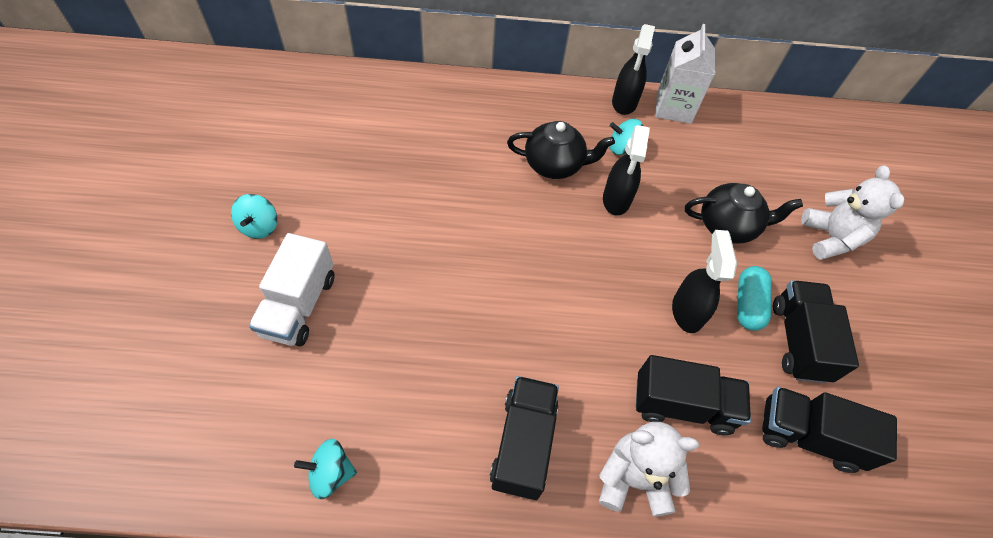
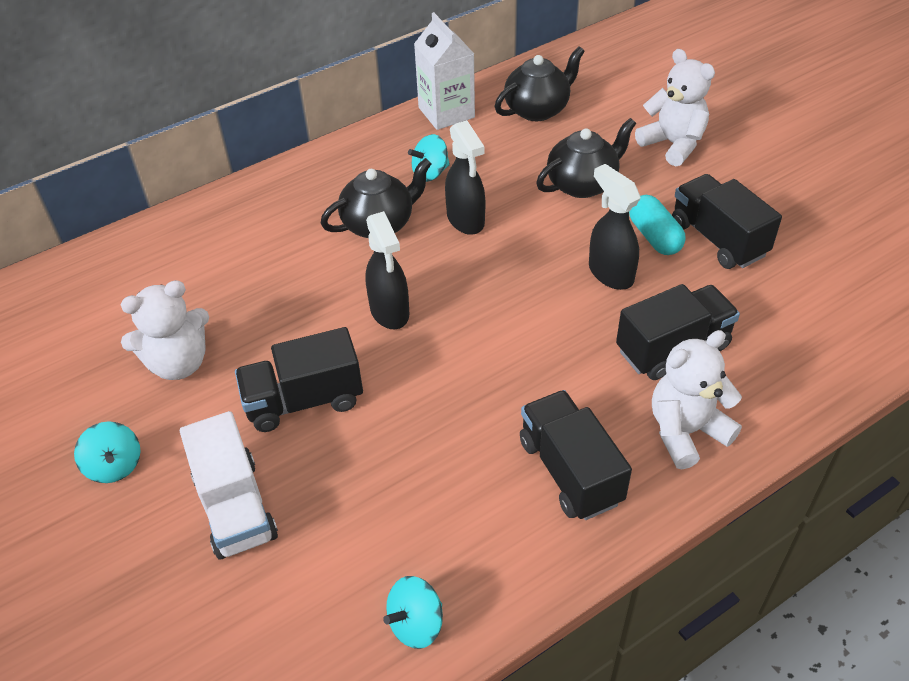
camera: 30 degrees left, 10 degrees down
black spray bottle [612,24,655,115] -> black spray bottle moved to [365,211,409,329]
black truck [762,387,897,473] -> black truck moved to [235,327,363,432]
none -> white teddy bear [120,280,209,380]
none -> black teapot [495,46,585,121]

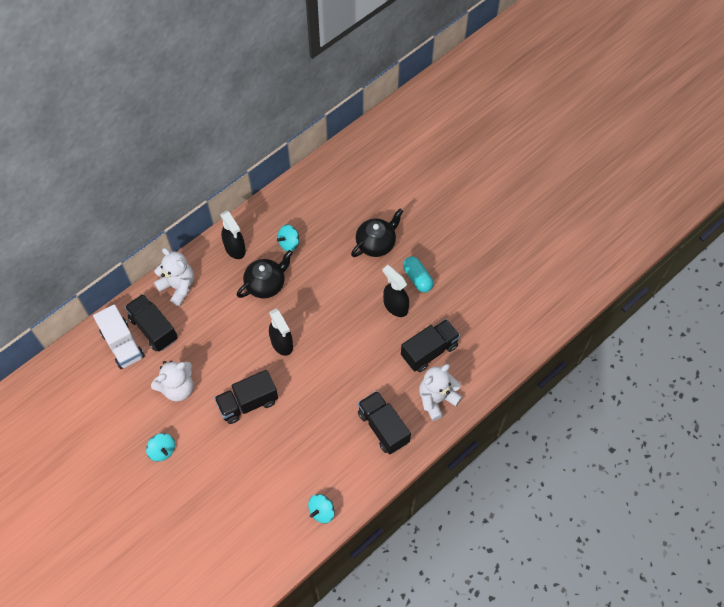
camera: 10 degrees left, 15 degrees up
white truck [180,411,278,560] -> white truck moved to [93,304,145,369]
white carton [414,12,475,130] -> none
black spray bottle [445,120,485,235] -> black spray bottle moved to [220,210,246,259]
black teapot [495,46,585,121] -> none
white teddy bear [635,49,715,166] -> white teddy bear moved to [154,248,194,306]
black truck [672,174,782,269] -> black truck moved to [125,294,178,352]

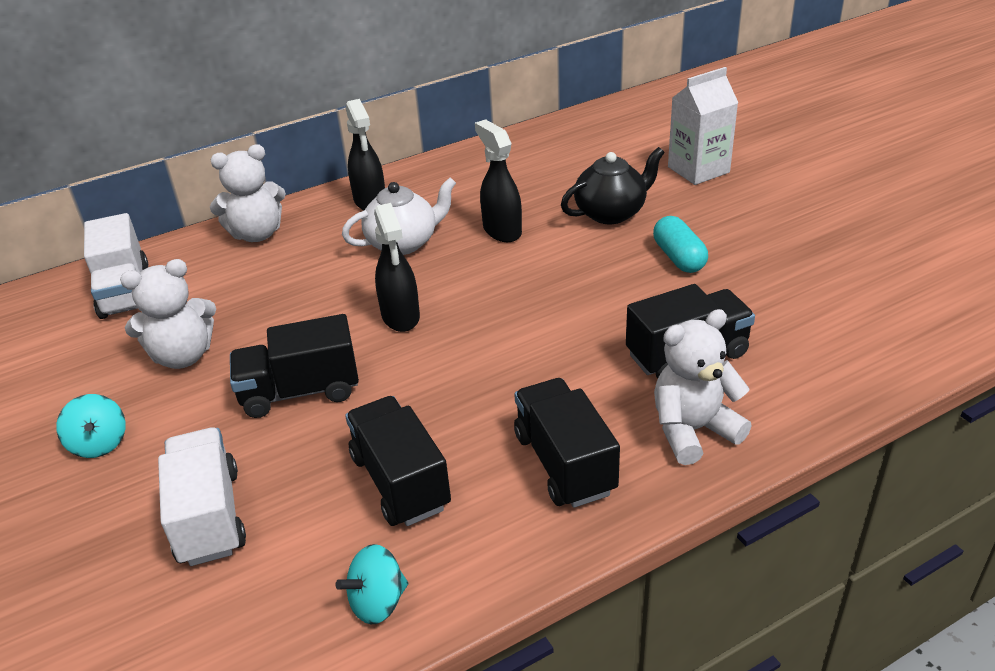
camera: 15 degrees right, 25 degrees down
black truck [125,294,178,352] -> black truck moved to [345,396,451,526]
white teddy bear [154,248,194,306] -> white teddy bear turned 105 degrees clockwise [210,144,286,242]
black teapot [237,250,293,298] -> white teapot [342,177,456,255]
turquoise spinning top [277,225,300,252] -> none
black spray bottle [383,265,409,317] -> black spray bottle moved to [475,119,522,242]
none -> white truck [158,427,246,566]
none -> white carton [668,67,738,185]

